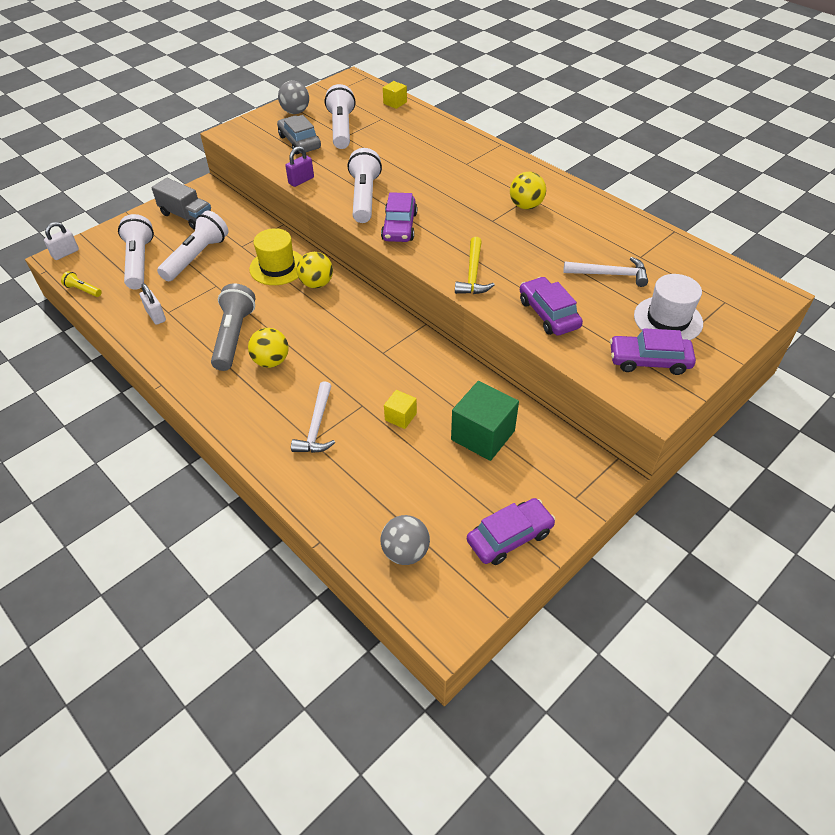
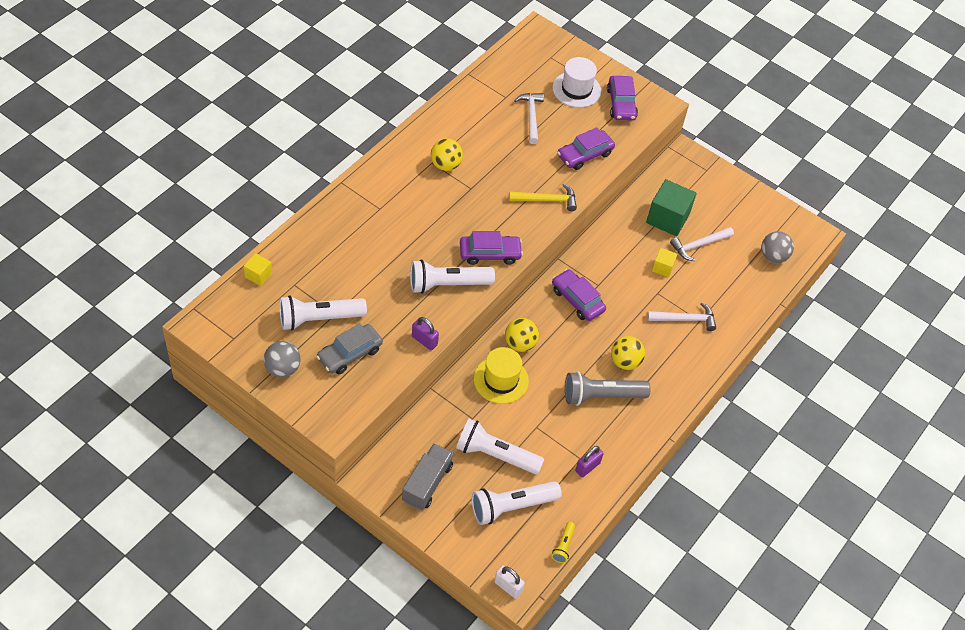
camera: 105 degrees left, 5 degrees up
white padlock [140,284,166,325] -> purple padlock [575,446,604,477]
purple car [467,498,555,565] -> purple car moved to [552,269,606,321]
none -> white hammer [670,227,734,261]

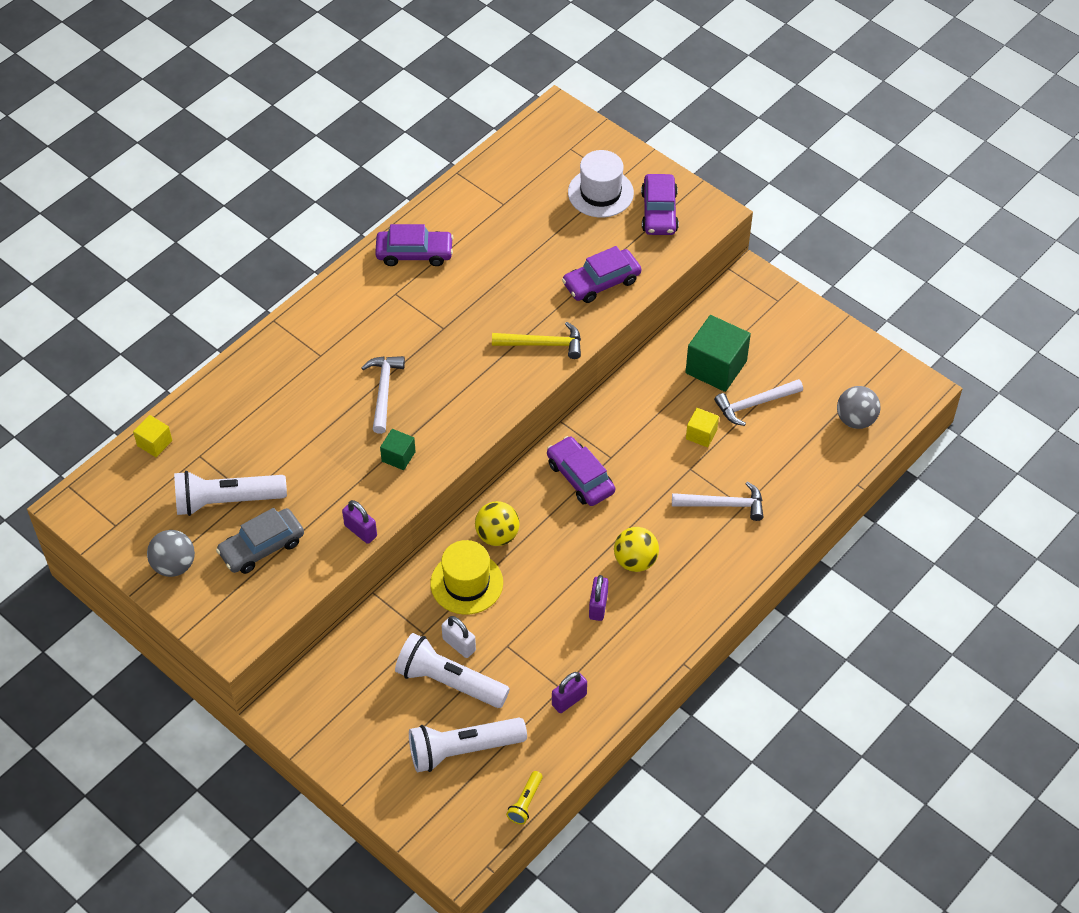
camera: 10 degrees right, 0 degrees up
grey truck [402,443,453,510] -> none
white flashlight [410,259,495,294] -> green cube [380,429,416,470]
yellow ball [431,138,463,171] -> none
purple car [460,231,523,265] -> purple car moved to [375,224,454,266]
white padlock [494,566,525,599] -> white padlock moved to [442,616,476,658]
white hammer [514,93,544,144] -> white hammer moved to [361,356,405,434]
grey flashlight [565,371,651,406] -> purple padlock [589,575,608,621]

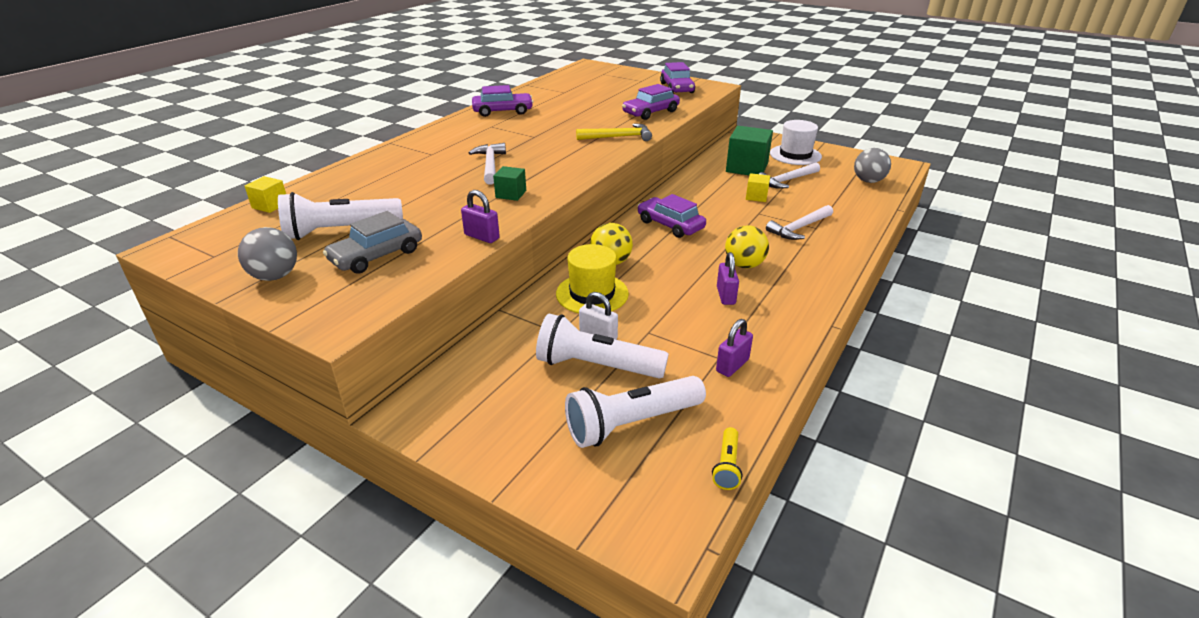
camera: 10 degrees left, 20 degrees down
white hat [568,150,634,218] -> white hat moved to [770,120,822,165]
white hammer [672,481,763,521] -> white hammer turned 150 degrees clockwise [766,205,833,240]

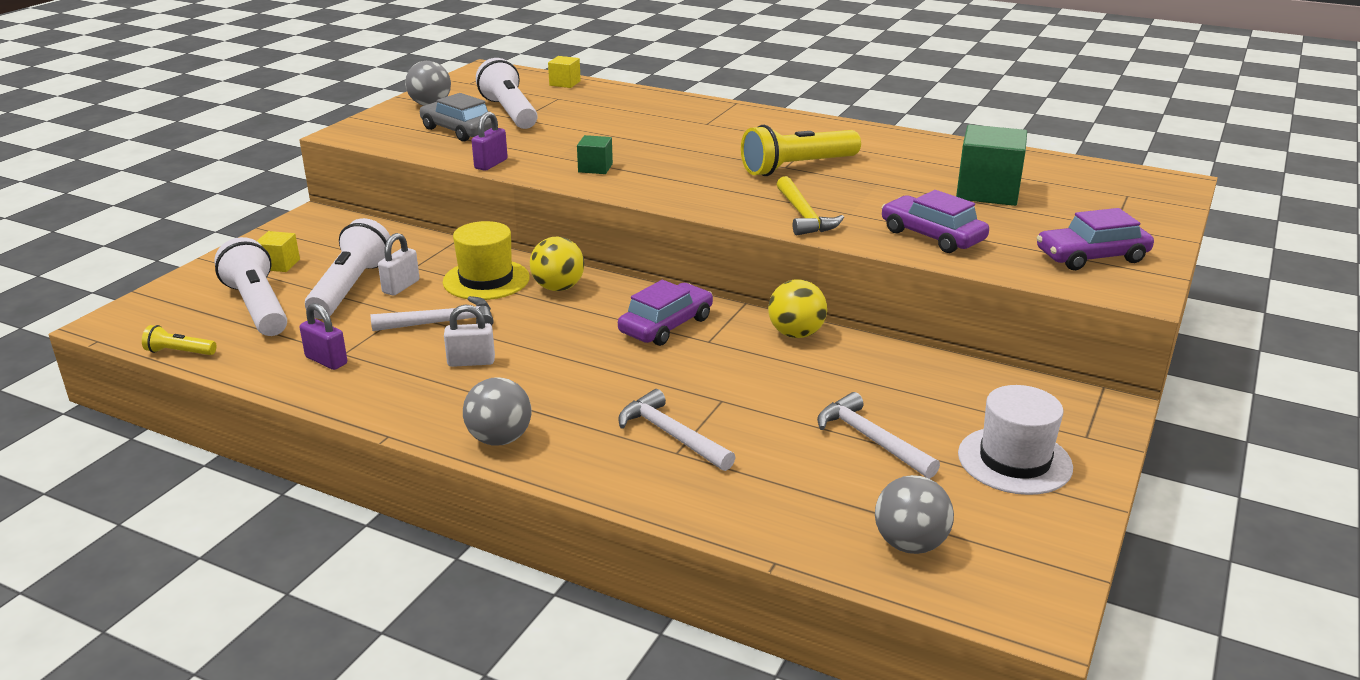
camera: 85 degrees right, 5 degrees down
white hammer [469,143,506,185] -> white hammer moved to [371,296,494,331]
purple car [472,85,533,117] -> none
purple padlock [717,252,739,305] -> white padlock [444,304,495,367]
yellow ball [725,225,769,269] -> yellow ball moved to [768,279,827,338]
green cube [726,126,773,175] -> green cube moved to [956,124,1027,206]
yellow cube [746,173,770,202] -> yellow cube moved to [257,231,300,272]
none -> grey ball [463,378,532,445]
none -> yellow flashlight [741,125,861,176]

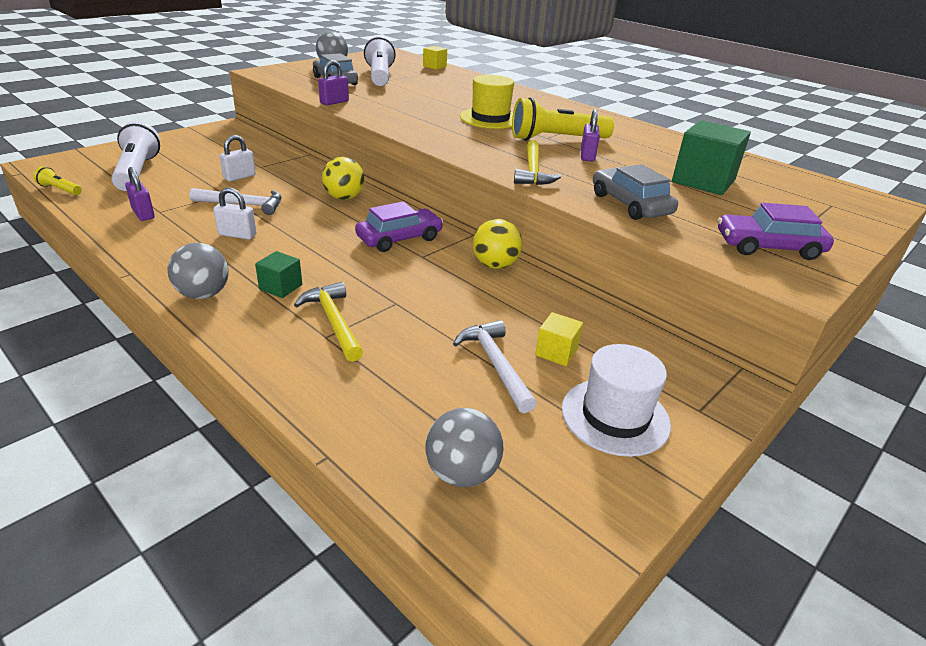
camera: 15 degrees right, 5 degrees up
yellow cube [257,231,300,272] -> yellow cube moved to [535,312,583,366]
white flashlight [305,218,392,319] -> none
yellow hat [443,221,530,300] -> yellow hat moved to [460,75,514,129]
green cube [577,135,613,174] -> green cube moved to [255,251,302,298]
white hammer [618,389,735,471] -> yellow hammer [294,282,363,362]
purple car [881,190,989,253] -> grey car [593,164,678,220]
none -> purple padlock [581,109,600,162]

